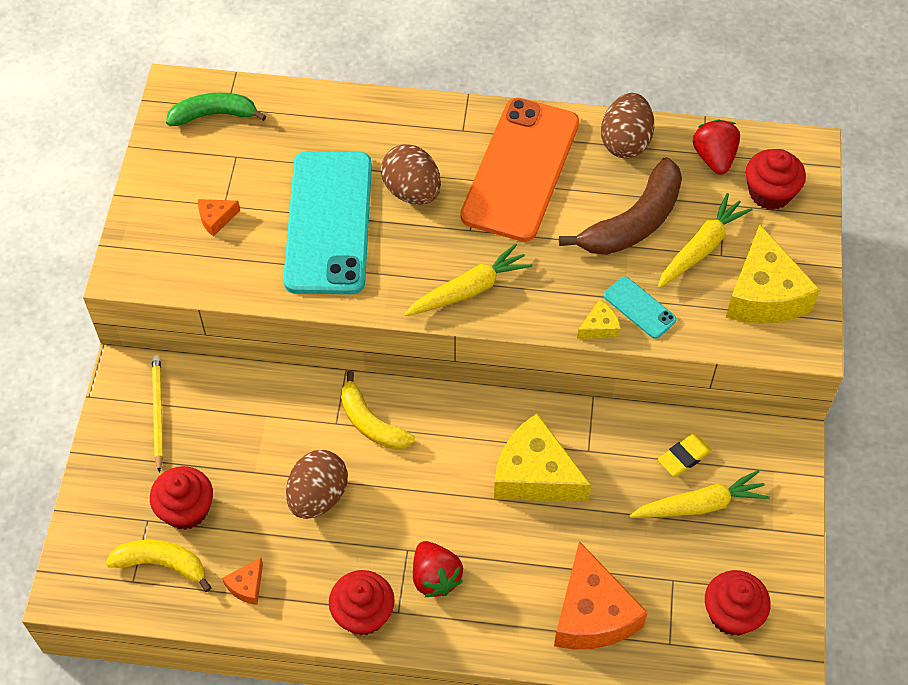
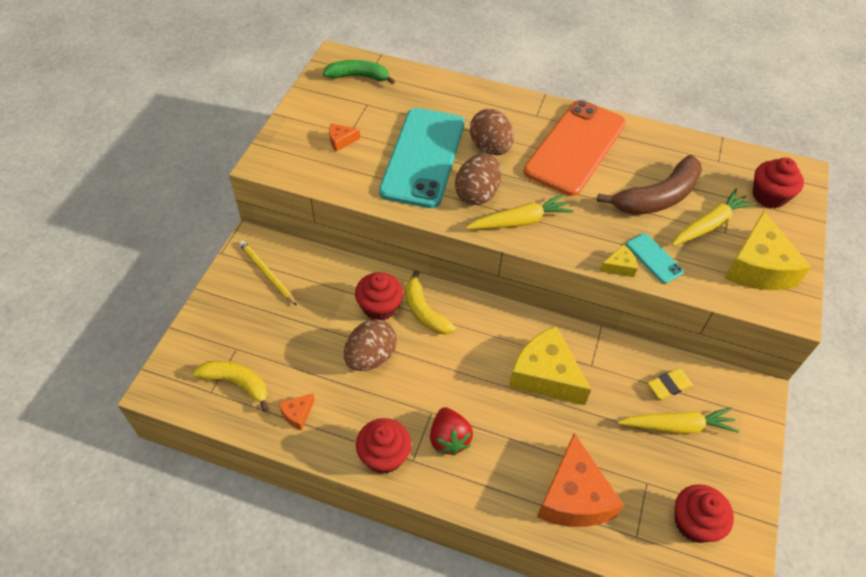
camera: 10 degrees right, 5 degrees down
red cupcake [150,466,213,530] -> red cupcake moved to [355,272,403,320]
yellow pencil [152,355,163,473] -> yellow pencil turned 45 degrees counterclockwise [239,240,297,306]
brown egg [601,93,654,159] -> brown egg moved to [455,154,501,205]
red strawberry [693,120,740,175] -> none

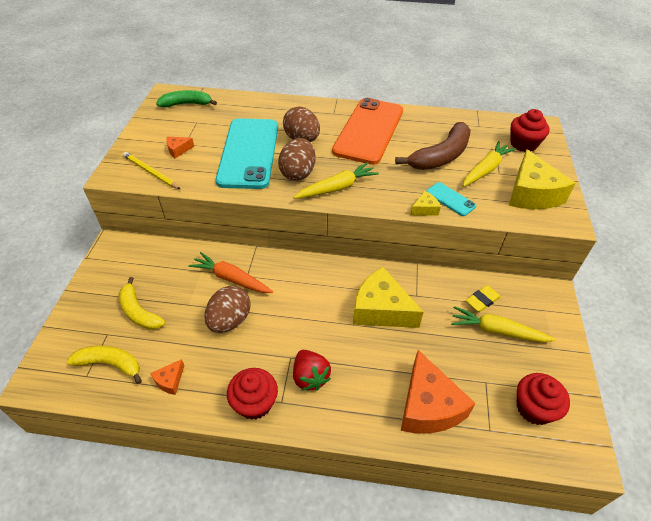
camera: 10 degrees left, 5 degrees down
yellow pencil [239,240,297,306] -> yellow pencil moved to [123,152,180,189]
red cupcake [355,272,403,320] -> orange carrot [188,252,273,293]
yellow banana [405,270,456,334] -> yellow banana moved to [119,277,166,330]
yellow carrot [618,407,739,434] -> yellow carrot turned 150 degrees counterclockwise [451,306,556,342]

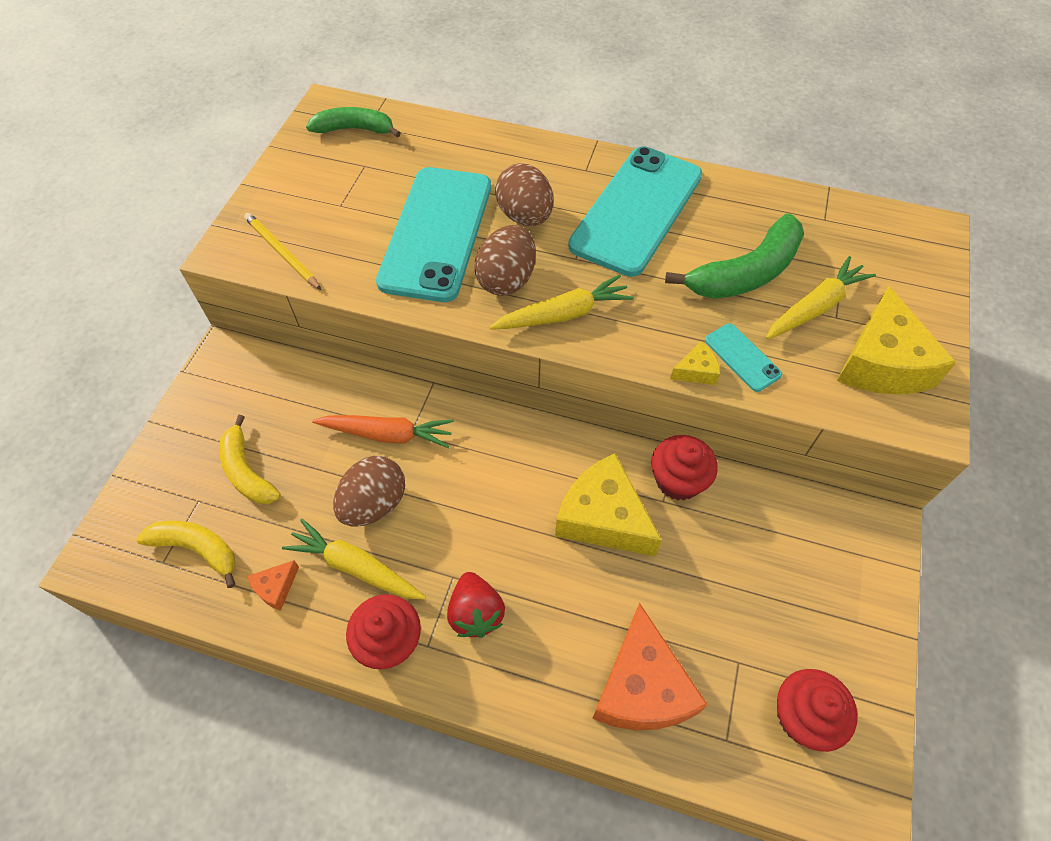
camera: 10 degrees right, 10 degrees up
orange cheese [166,137,194,158] -> none
orange carrot [188,252,273,293] -> orange carrot turned 150 degrees clockwise [312,415,454,448]
orange phone [332,98,403,165] -> turquoise phone [568,146,702,277]
brown banana [395,122,471,170] -> green banana [665,213,804,299]
yellow carrot [451,306,556,342] -> yellow carrot moved to [282,519,426,600]
yellow eraser [466,285,501,312] -> none
red cupcake [511,109,550,152] -> red cupcake moved to [651,435,718,500]

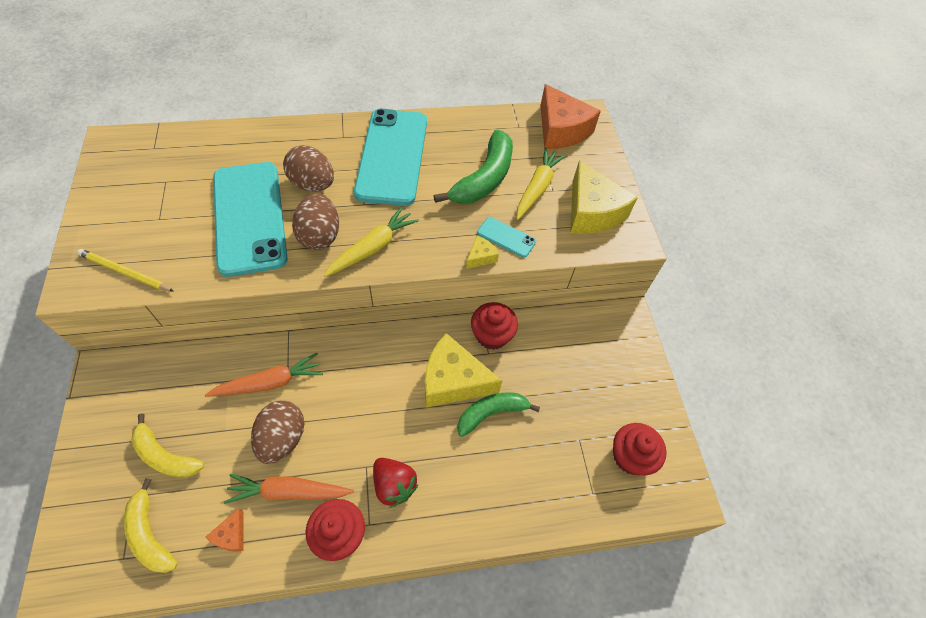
camera: 30 degrees left, 0 degrees up
yellow banana [136,521,236,588] -> yellow banana turned 120 degrees counterclockwise [124,478,178,573]
yellow carrot [282,519,426,600] -> orange carrot [224,474,354,504]
green banana [306,107,401,138] -> green banana moved to [457,392,540,437]
orange cheese [592,603,708,730] -> orange cheese moved to [540,84,601,149]

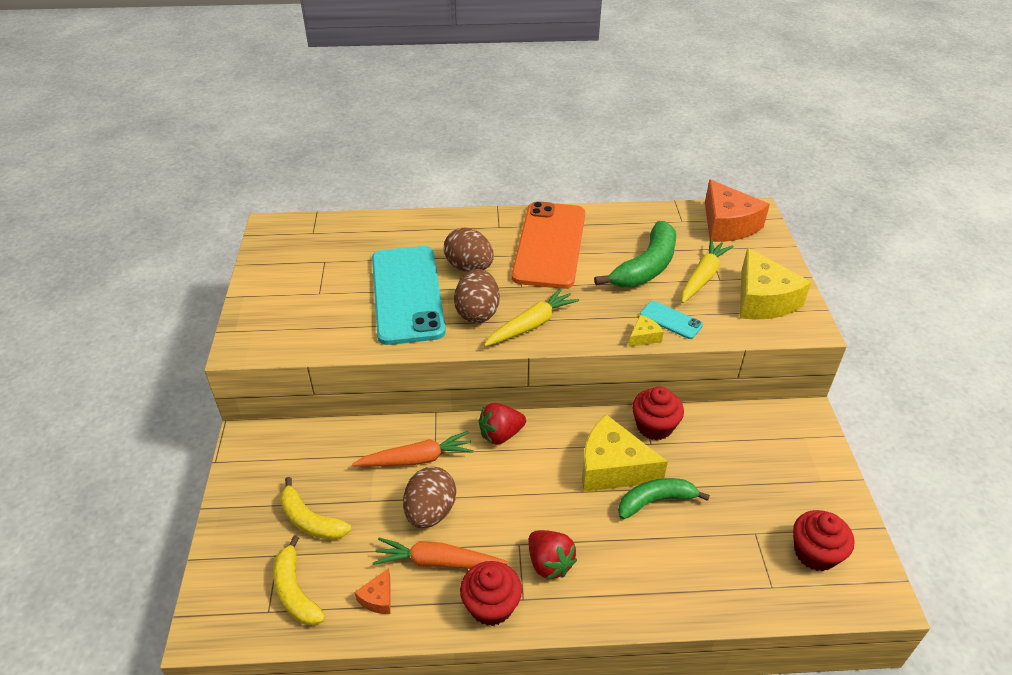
camera: 10 degrees right, 15 degrees down
yellow pencil [77,249,174,292] -> none
turquoise phone [354,109,427,206] -> orange phone [512,201,585,289]
none -> red strawberry [479,403,526,445]

